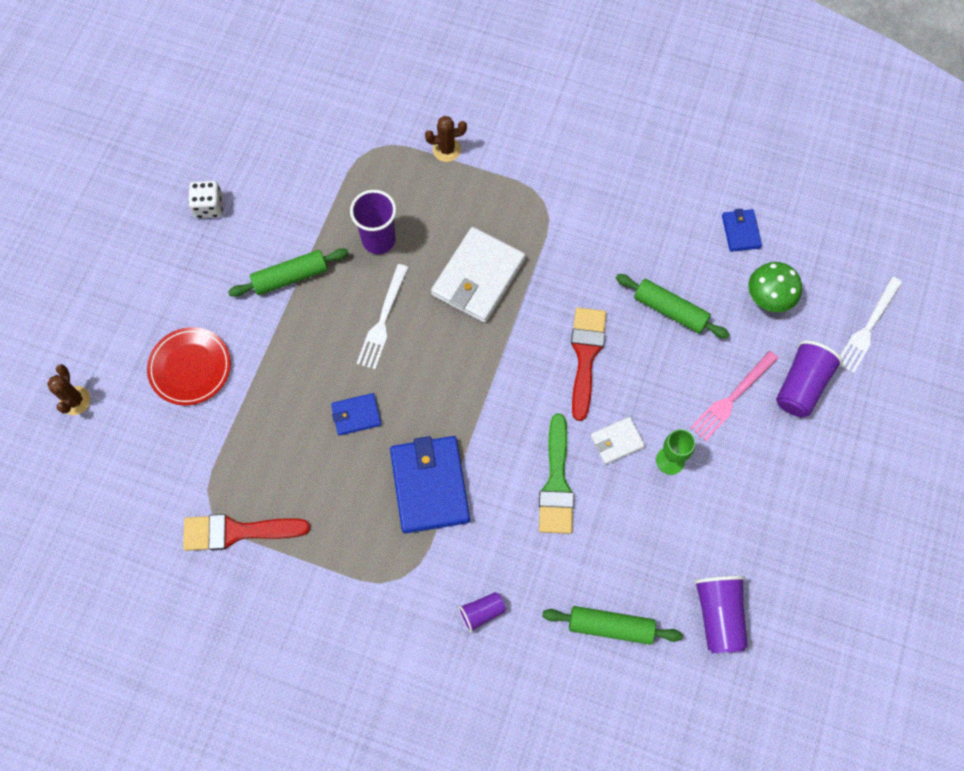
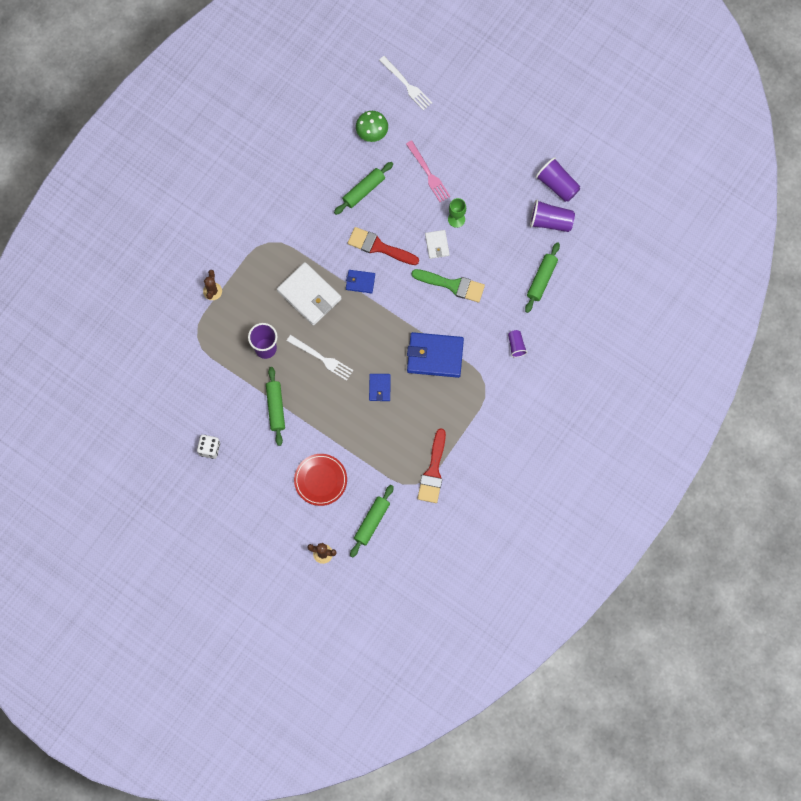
camera: 75 degrees left, 5 degrees up
blue wallet [722,209,762,252] -> blue wallet moved to [346,270,375,293]
purple cup [776,340,843,417] -> purple cup moved to [535,157,580,202]
none -> green rolling pin [350,485,394,558]

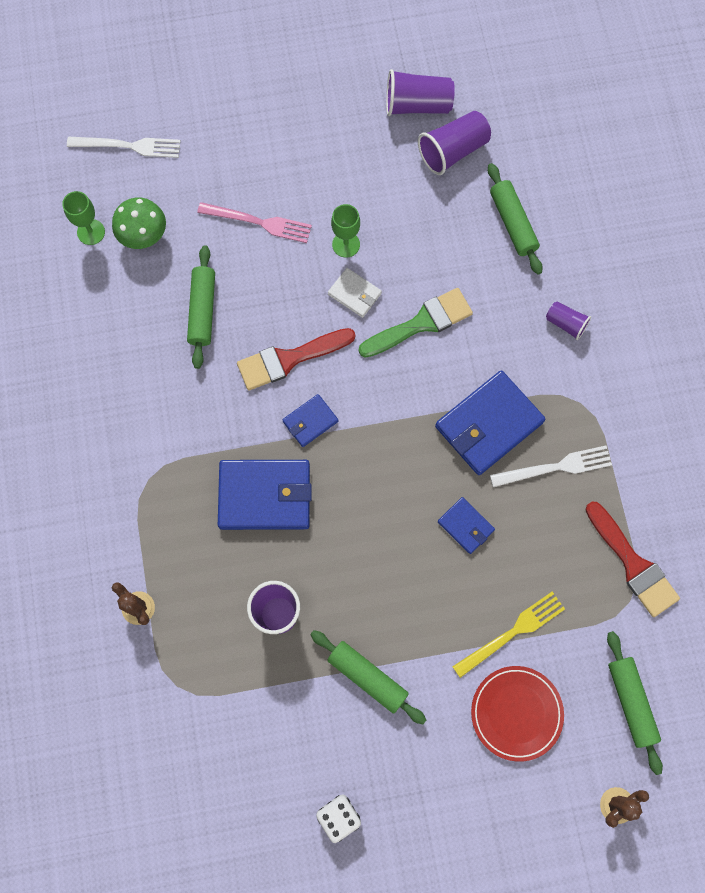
camera: 45 degrees left, 0 degrees up
white wallet [277,262,342,326] -> blue wallet [218,460,312,530]
white fork [287,335,353,381] -> white fork moved to [490,446,612,487]
none -> green goblet [62,191,105,245]
none -> yellow fork [452,591,565,678]

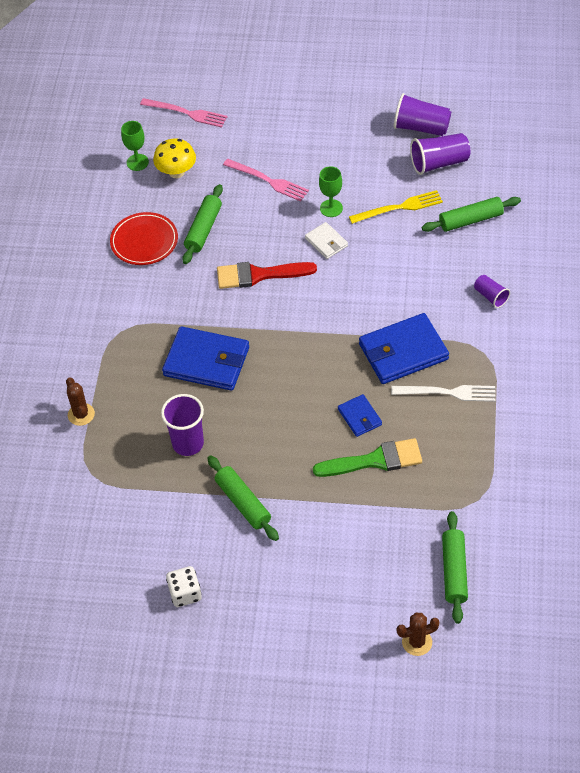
camera: 20 degrees right, 20 degrees down
white fork [67,137,181,158] -> pink fork [140,98,227,128]
green mushroom [112,197,166,249] -> yellow mushroom [153,138,196,178]
blue wallet [283,394,338,447] -> none
green brush [359,288,473,358] -> green brush moved to [313,438,422,477]
yellow fork [452,591,565,678] -> yellow fork moved to [349,190,443,224]
red plate [471,666,564,762] -> red plate moved to [110,212,178,265]
green rolling pin [488,163,543,275] -> green rolling pin turned 75 degrees clockwise [422,197,521,232]
red brush [586,501,680,617] -> none

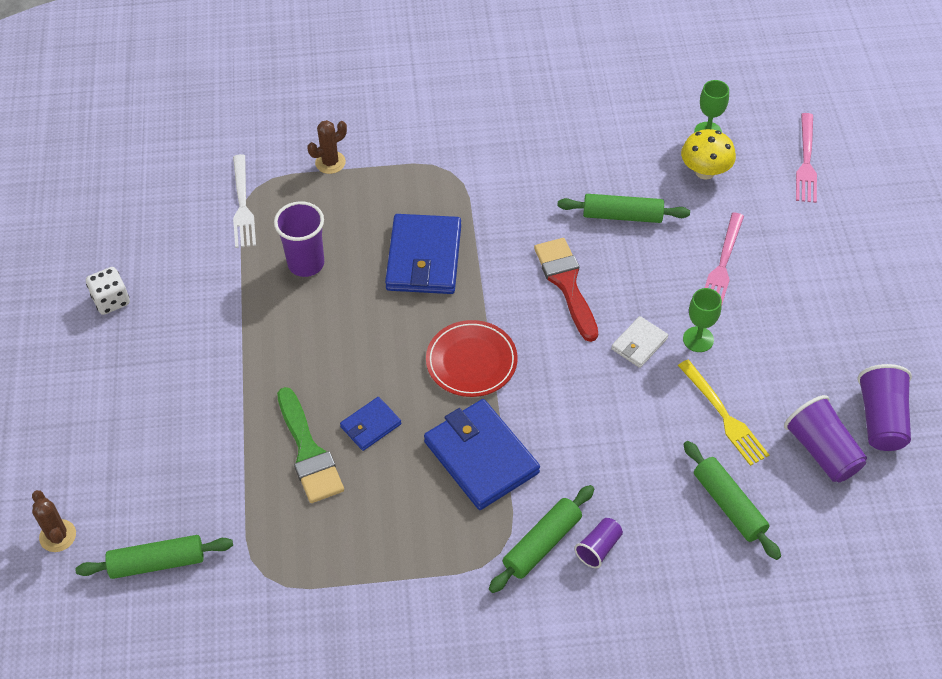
camera: 75 degrees right, 0 degrees up
red plate [110,212,178,265] -> red plate moved to [426,320,518,397]
green rolling pin [207,455,279,541] -> green rolling pin moved to [489,485,594,593]
white fork [391,385,496,402] -> white fork moved to [233,154,256,248]

